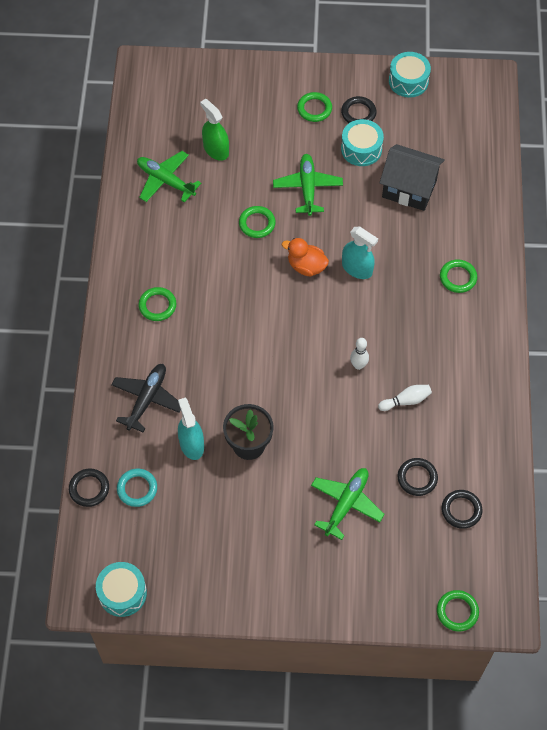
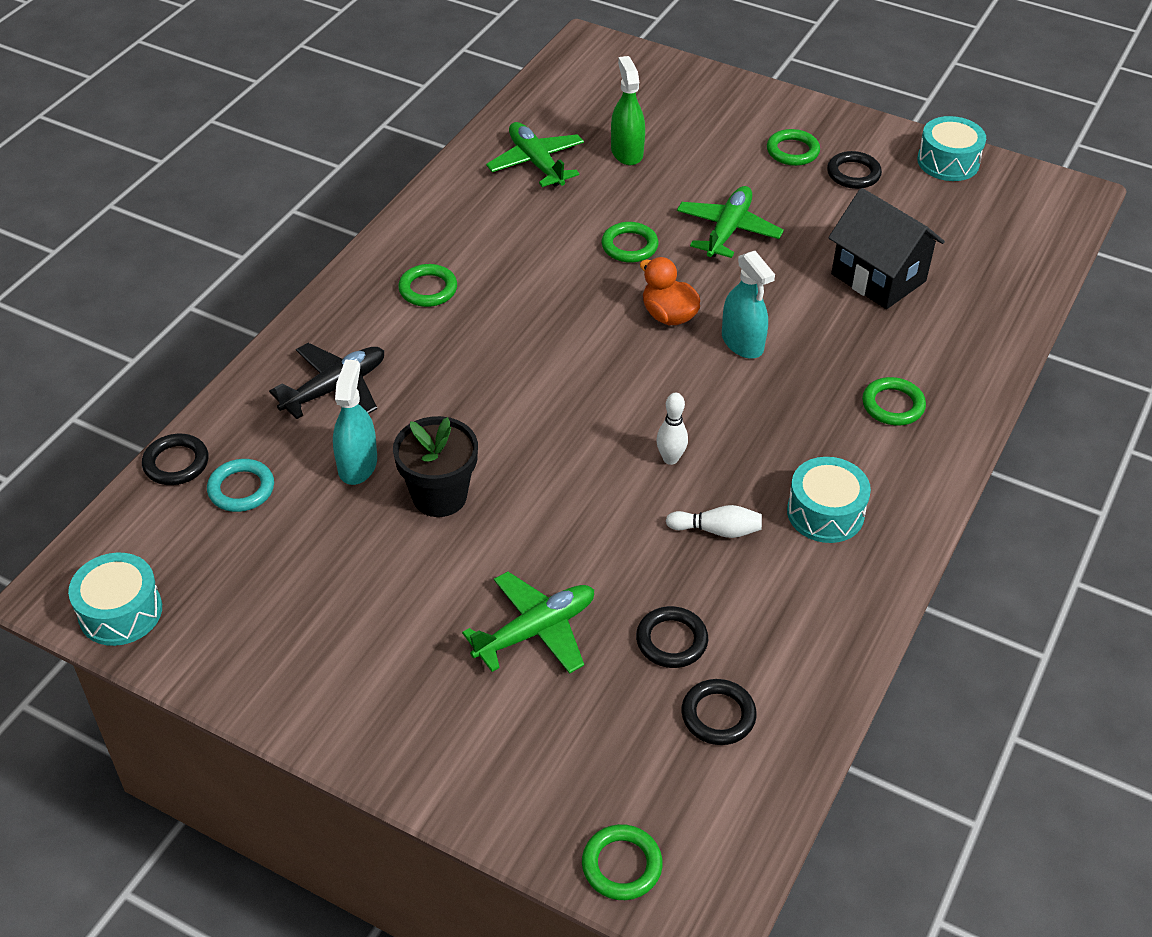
camera: 25 degrees right, 15 degrees down
turquoise drum [341,119,384,166] -> turquoise drum moved to [787,457,871,543]

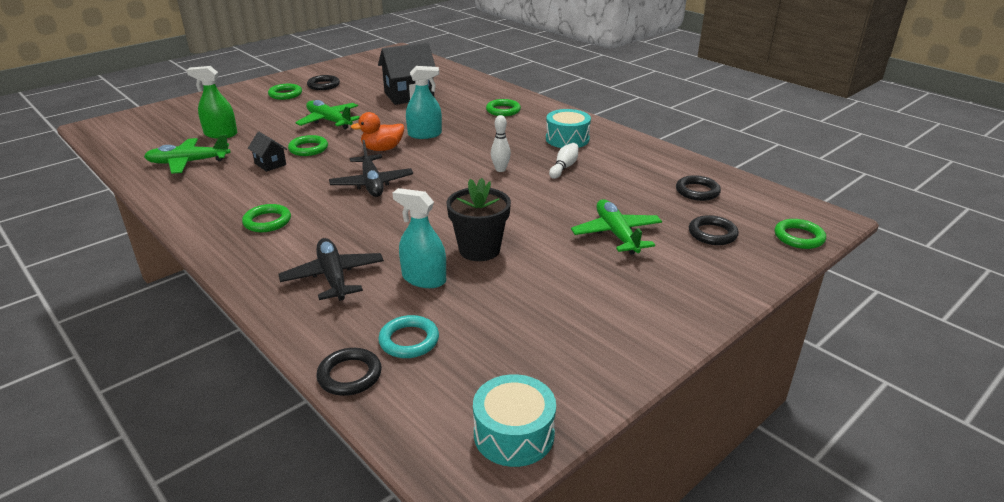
camera: 70 degrees left, 15 degrees down
black ring [636,606,708,668] -> black ring moved to [689,215,739,245]
turquoise drum [917,116,986,181] -> none
none -> black house [248,132,287,172]
none -> black plane [329,140,413,197]

